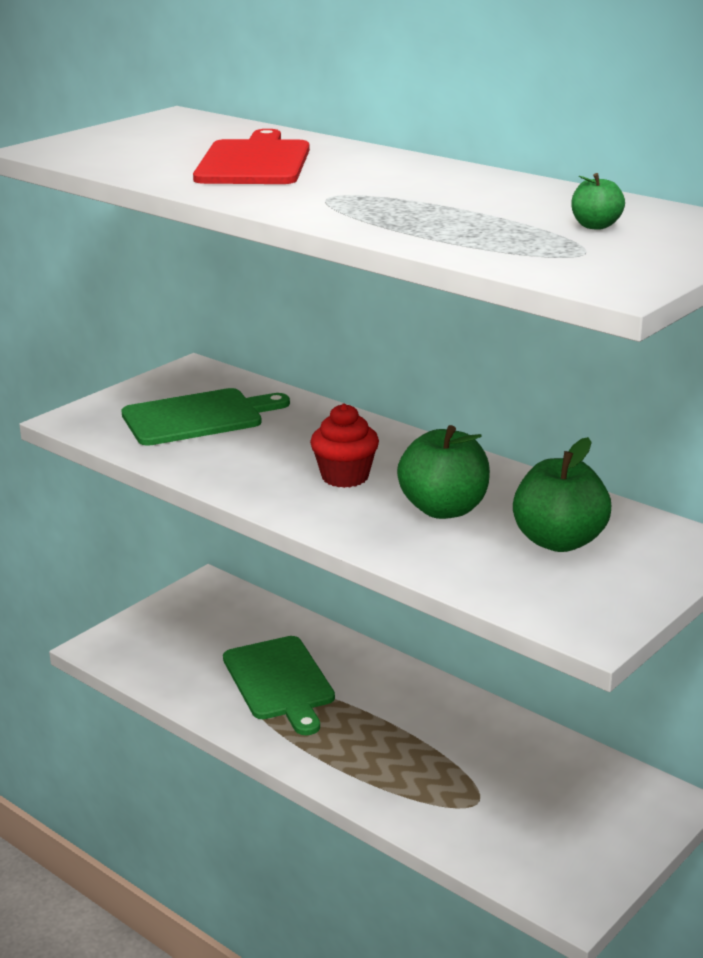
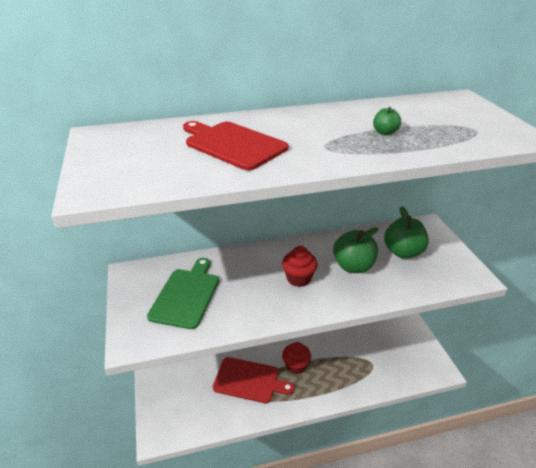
camera: 55 degrees left, 10 degrees up
green cutting board [223,636,335,735] -> red cutting board [213,357,294,403]
green apple [572,173,625,230] -> green apple moved to [373,107,401,135]
none -> red cupcake [282,342,311,374]

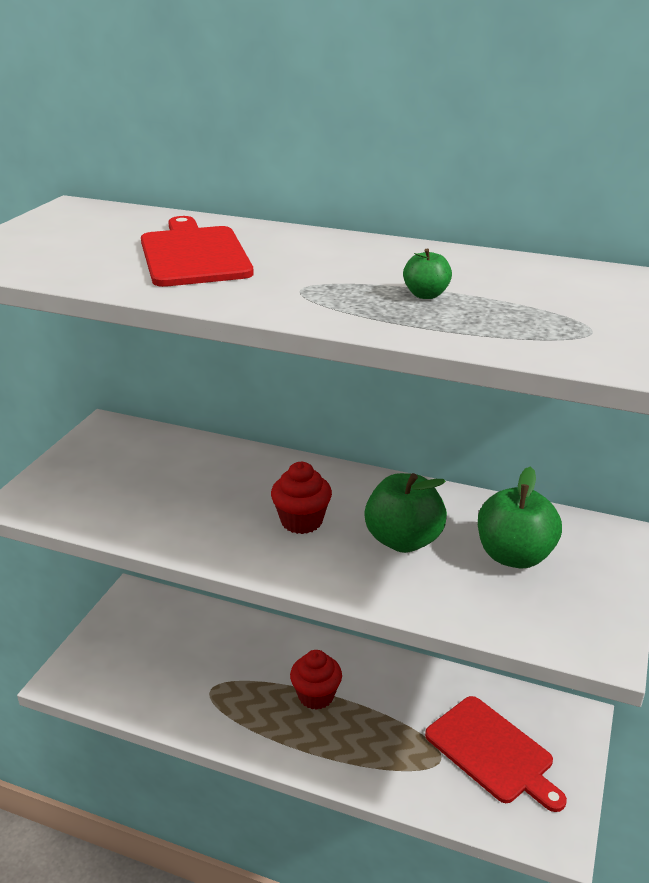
camera: 35 degrees right, 5 degrees down
green cutting board [147,258,219,329] -> none
red cutting board [213,357,294,403] -> red cutting board moved to [425,696,567,812]

